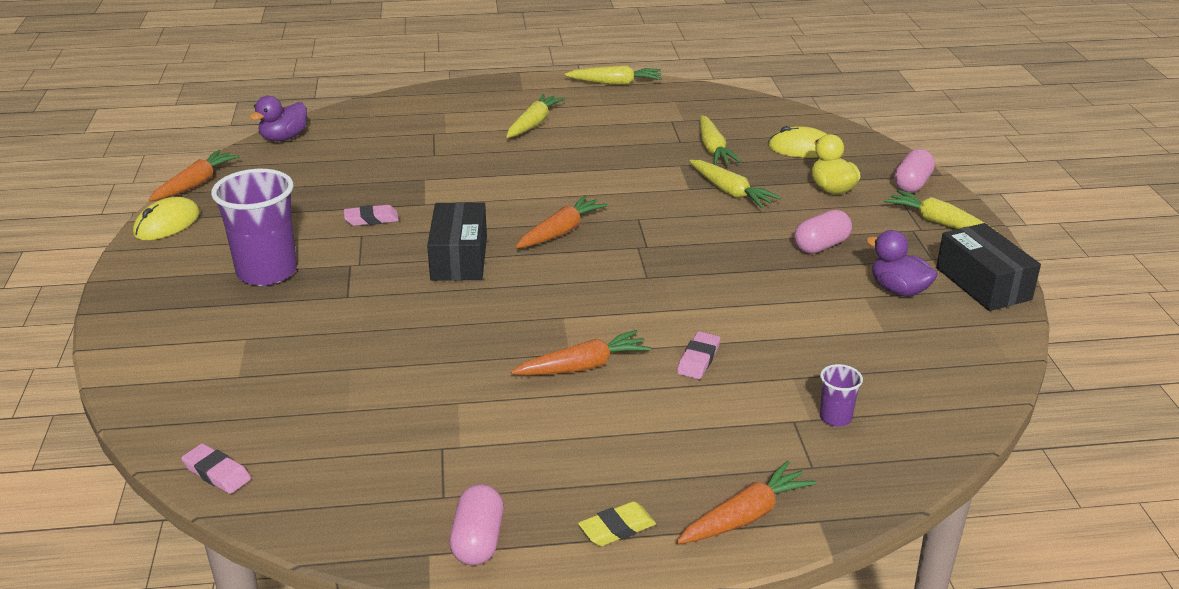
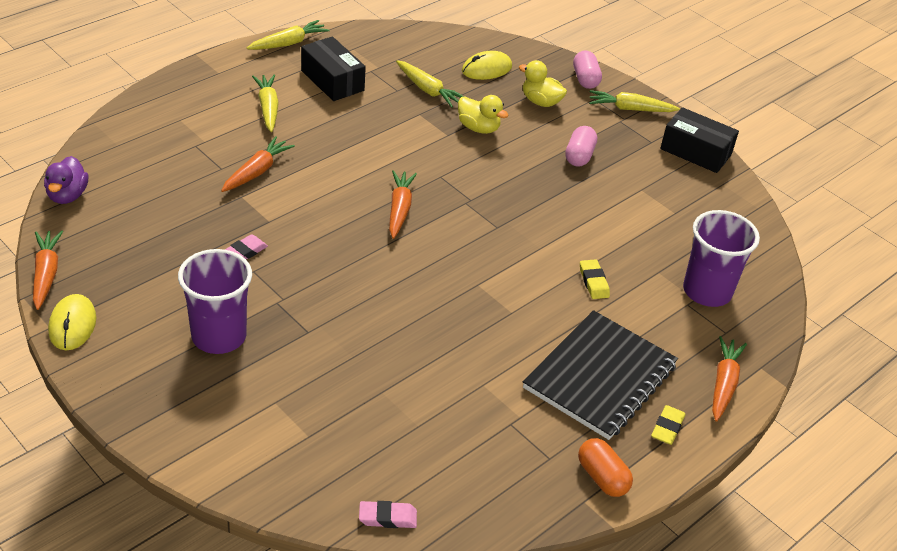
camera: 40 degrees left, 10 degrees up
black box [427,202,487,281] -> black box moved to [301,36,366,101]
pink capsule [450,484,504,565] -> orange capsule [578,438,633,497]
orange carrot [511,330,651,375] -> orange carrot moved to [221,136,295,192]
pink eraser [677,331,720,379] -> yellow eraser [580,259,610,299]
yellow carrot [690,160,781,208] -> yellow duck [458,95,508,134]
purple cup [820,364,863,427] -> purple cup [683,210,760,307], size x2.21
purple duck [866,230,938,297] -> none
none -> black notebook [523,310,678,440]

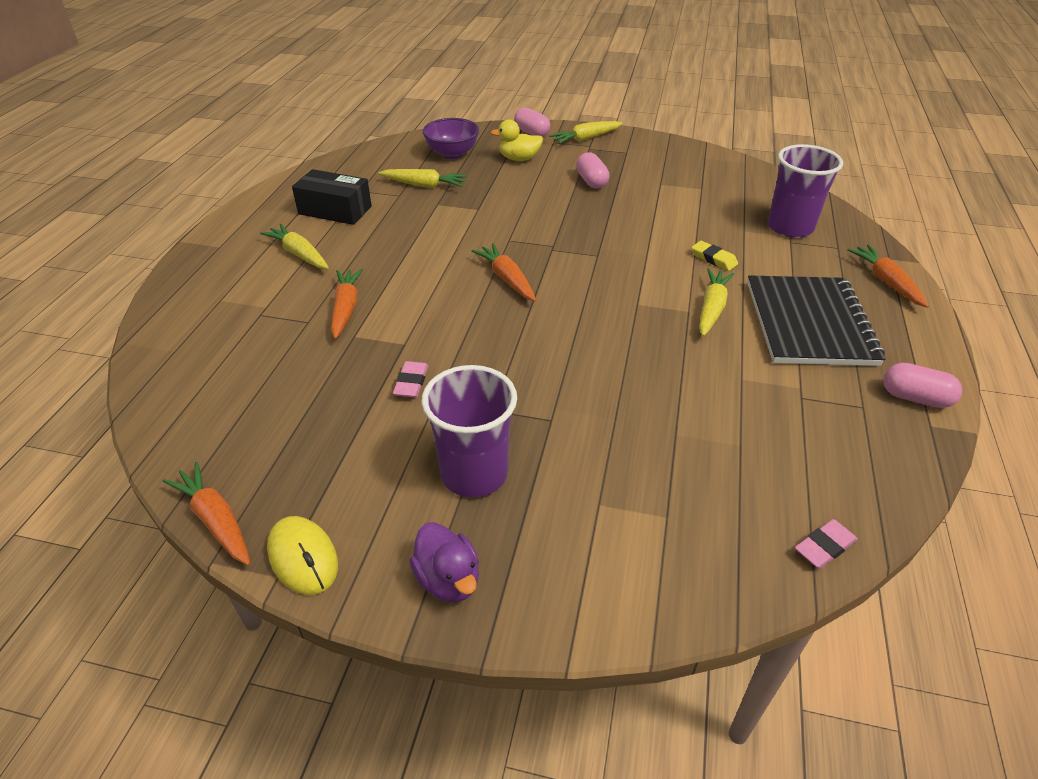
camera: 30 degrees left, 0 degrees up
purple duck [44,156,88,204] -> purple duck moved to [409,522,479,603]
yellow carrot [247,20,330,50] -> yellow carrot moved to [699,268,734,336]
yellow duck [458,95,508,134] -> none
yellow mouse [462,51,512,80] -> purple bowl [422,118,479,159]
orange capsule [578,438,633,497] -> pink capsule [883,363,962,408]
yellow eraser [651,405,686,445] -> none
black box [660,107,739,173] -> none

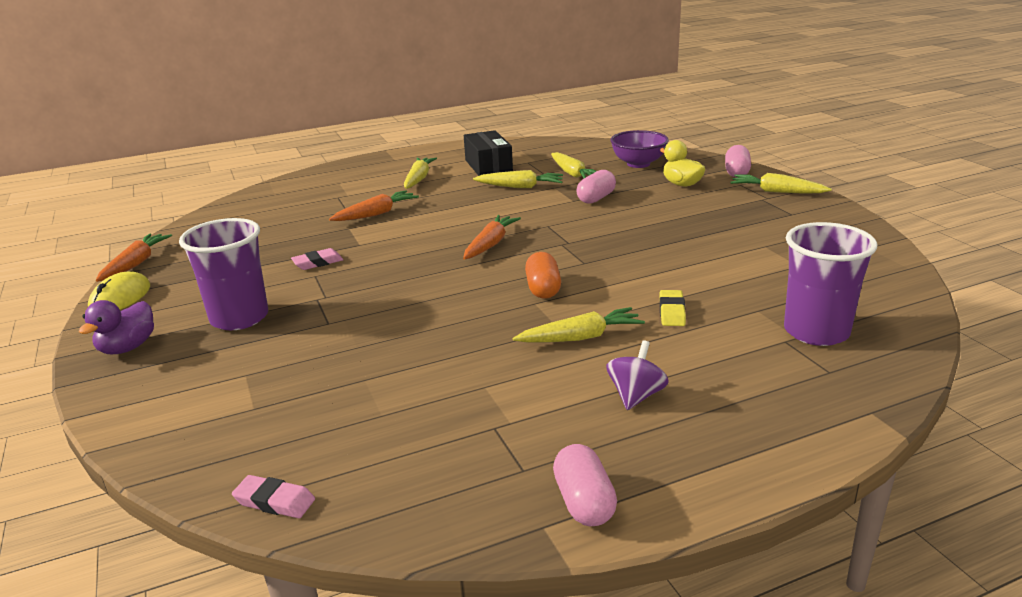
camera: 55 degrees right, 15 degrees down
pink capsule [576,152,609,188] -> pink capsule moved to [576,170,616,204]
black notebook [747,276,886,366] -> purple spinning top [606,340,669,410]
orange carrot [847,245,929,308] -> none
none -> yellow carrot [473,170,563,188]
none -> orange capsule [525,252,561,299]

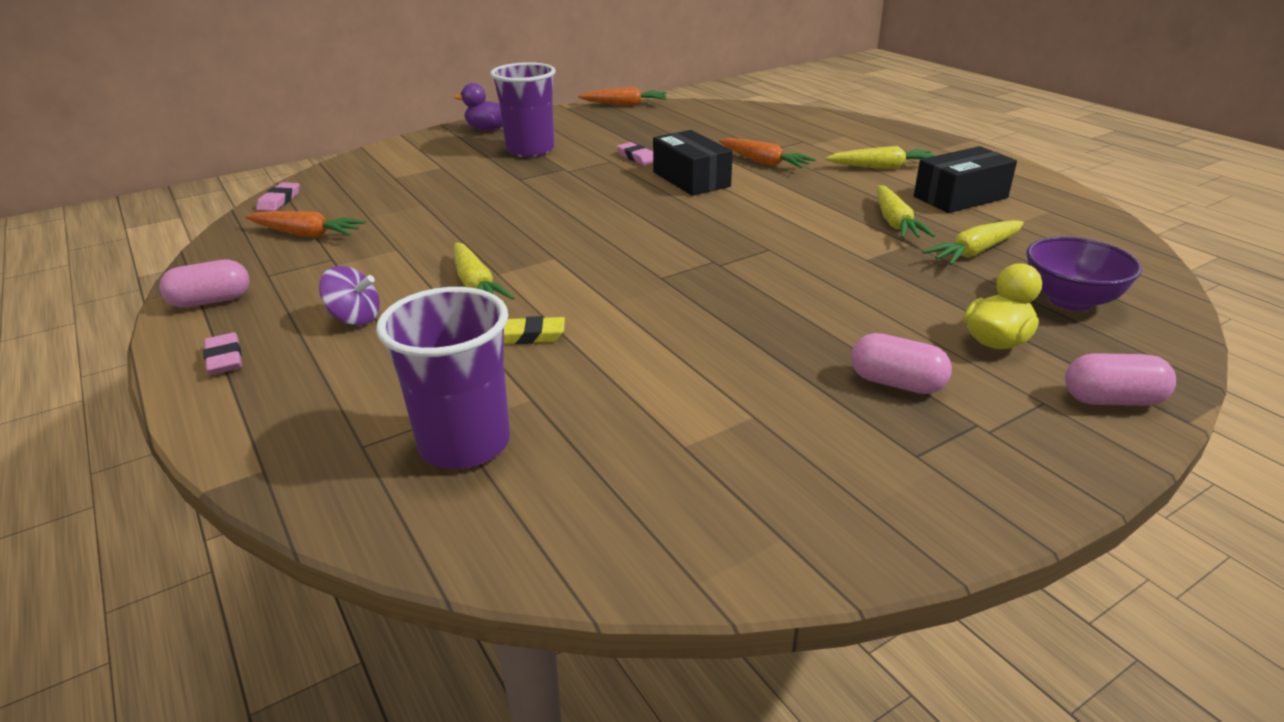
camera: 80 degrees right, 5 degrees up
yellow mouse [88,272,150,310] -> none
orange carrot [463,215,521,260] -> orange carrot moved to [245,211,366,238]
orange capsule [525,252,561,299] -> none
pink capsule [576,170,616,204] -> pink capsule moved to [851,333,952,394]
yellow carrot [730,173,832,193] -> none
none -> pink eraser [203,332,242,375]
none -> black box [653,130,733,196]

